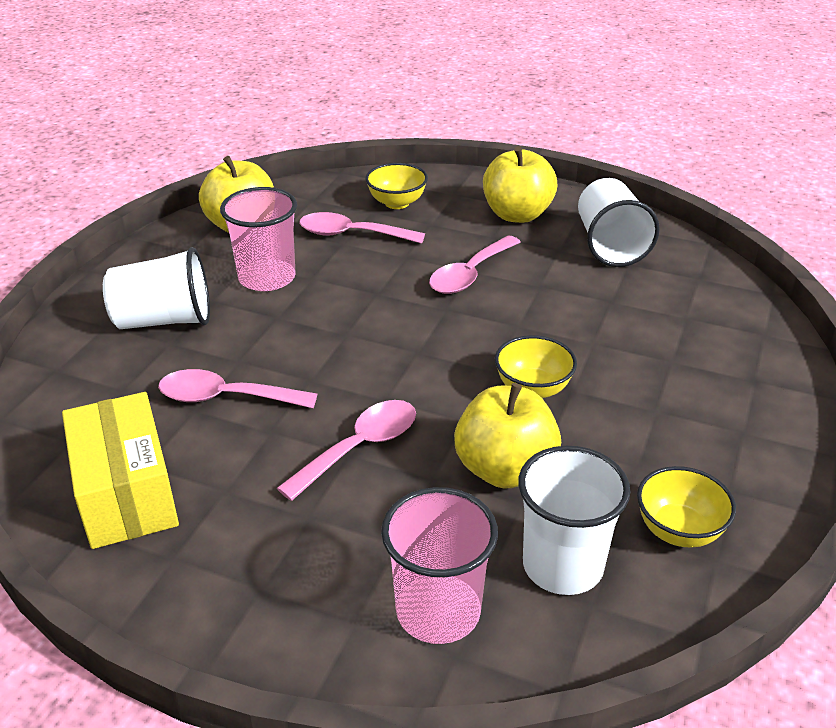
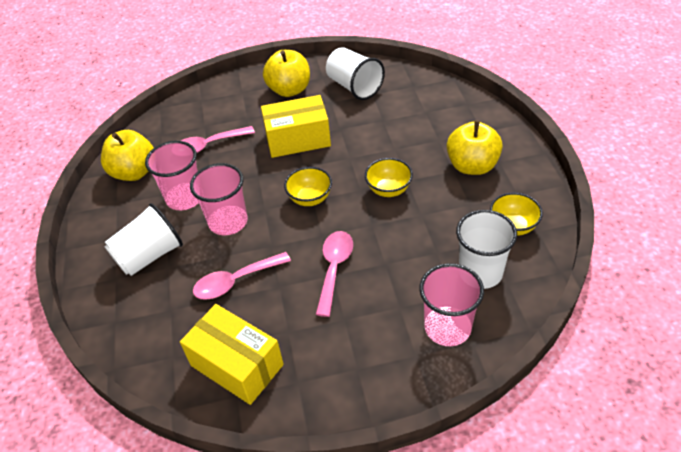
camera: 30 degrees left, 10 degrees up
yellow bowl [366,163,428,209] -> yellow bowl moved to [284,167,332,206]
pink spoon [429,235,521,294] -> yellow box [261,95,331,158]
yellow apple [454,383,561,489] -> yellow apple moved to [447,120,503,175]
none -> pink cup [190,163,248,235]

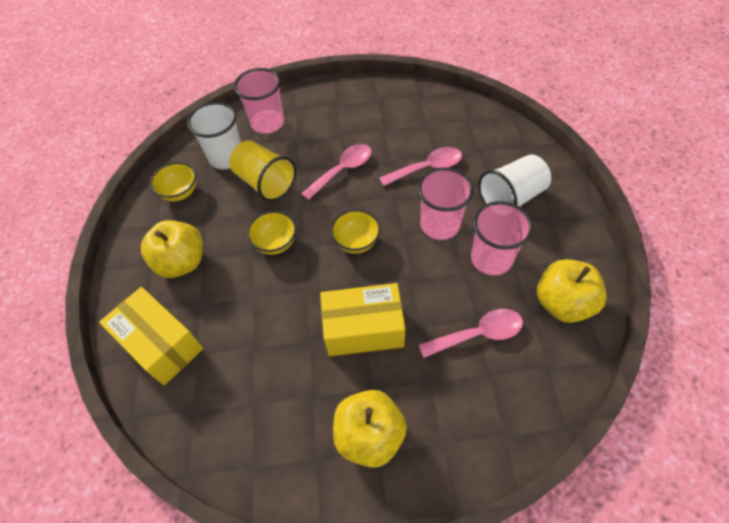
camera: 175 degrees left, 10 degrees up
yellow box [180,304,284,405] -> yellow box moved to [99,287,203,385]
pink spoon [316,231,353,317] -> pink spoon turned 150 degrees counterclockwise [301,144,372,200]
white cup [326,47,385,100] -> none
none -> yellow cup [229,140,297,202]

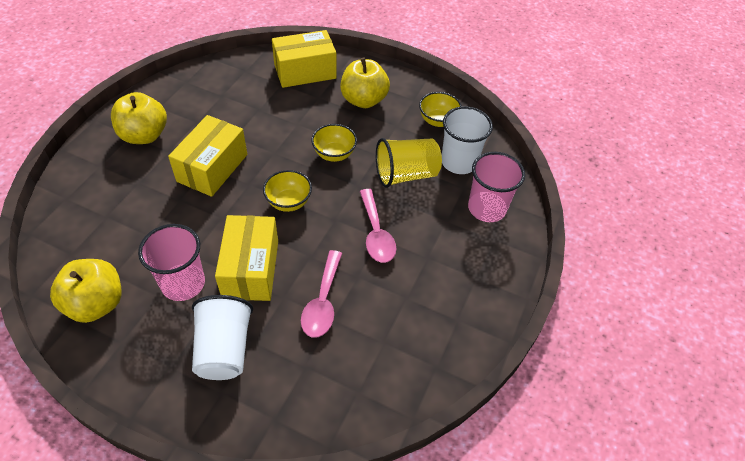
camera: 115 degrees right, 5 degrees down
pink cup [418,167,474,240] -> yellow box [215,215,278,301]
pink spoon [419,309,523,358] -> none

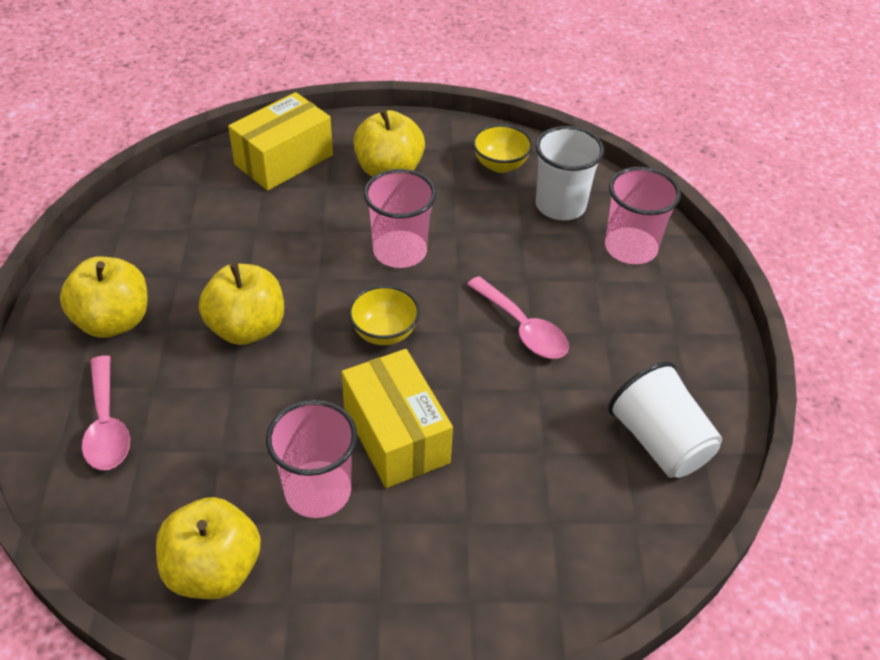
camera: 25 degrees left, 5 degrees down
yellow box [168,115,247,197] -> yellow apple [199,263,284,345]
white cup [192,295,253,380] -> white cup moved to [608,362,722,478]
pink spoon [301,250,342,338] -> pink spoon moved to [82,355,130,470]
yellow bowl [311,124,357,162] -> pink cup [364,169,436,268]
yellow cup [376,138,442,188] -> none

